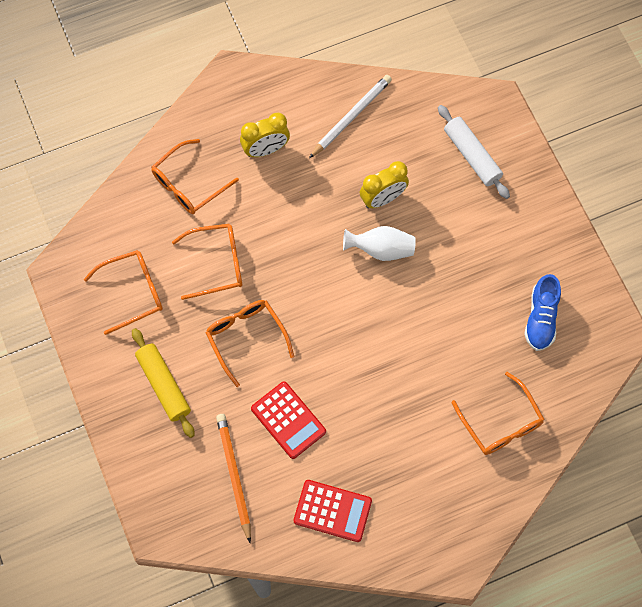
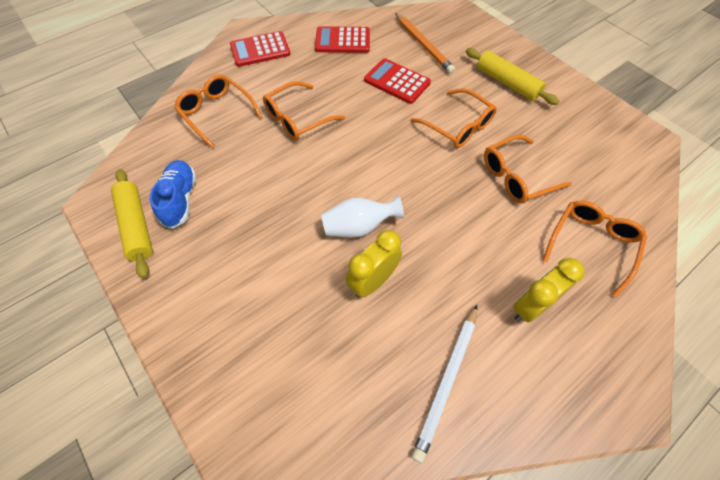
camera: 165 degrees right, 10 degrees down
orange glasses [84,250,163,335] -> orange glasses moved to [263,81,345,141]
white rolling pin [438,105,510,199] -> none
none -> yellow rolling pin [111,169,153,278]
none -> red calculator [230,31,290,67]

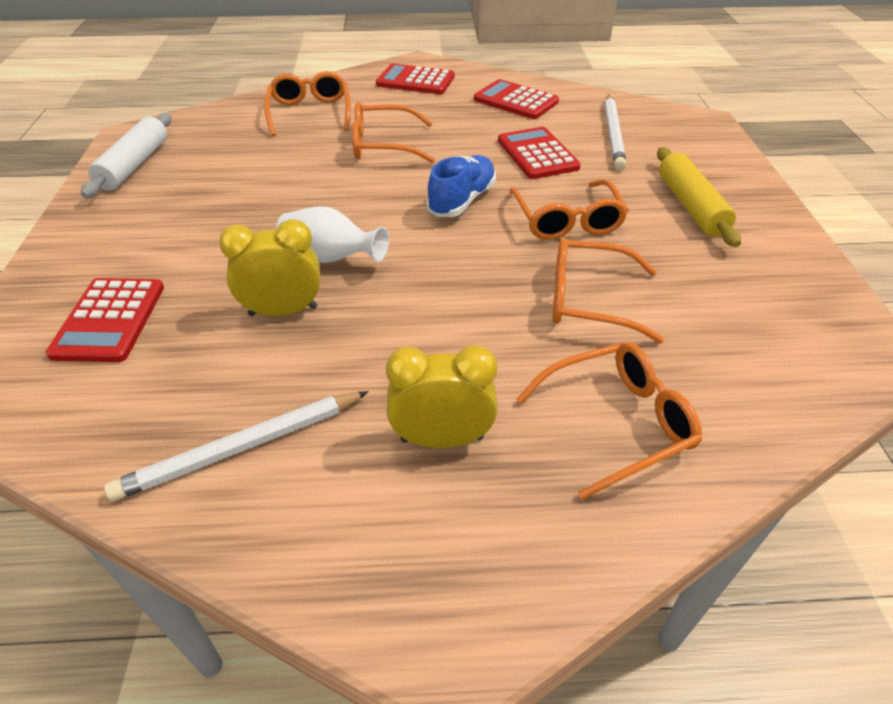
camera: 35 degrees right, 15 degrees down
yellow rolling pin [111,169,153,278] -> white rolling pin [81,113,171,198]
blue shoe [150,160,196,229] -> blue shoe moved to [427,155,496,217]
orange pencil [395,13,455,74] -> white pencil [605,94,626,170]
none -> red calculator [45,278,164,362]

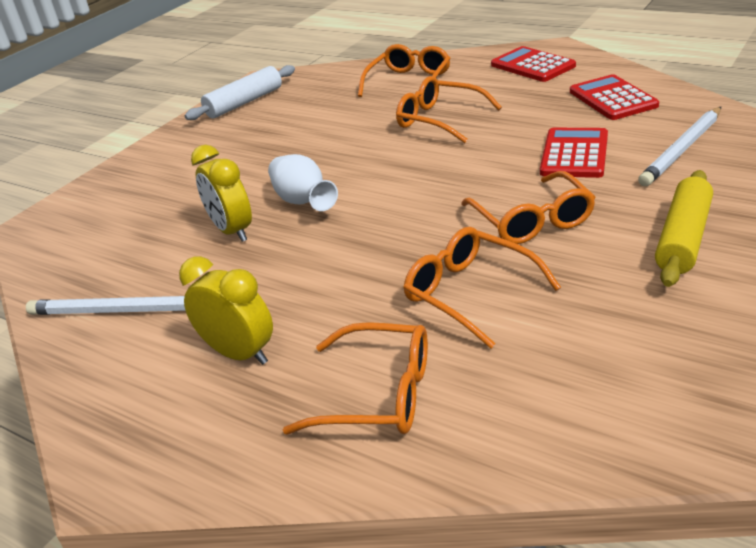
camera: 40 degrees right, 10 degrees down
red calculator [45,278,164,362] -> none
yellow clock [219,219,321,316] -> yellow clock turned 150 degrees counterclockwise [191,145,252,242]
blue shoe [427,155,496,217] -> none
orange glasses [509,179,629,240] -> orange glasses turned 45 degrees counterclockwise [461,171,596,244]

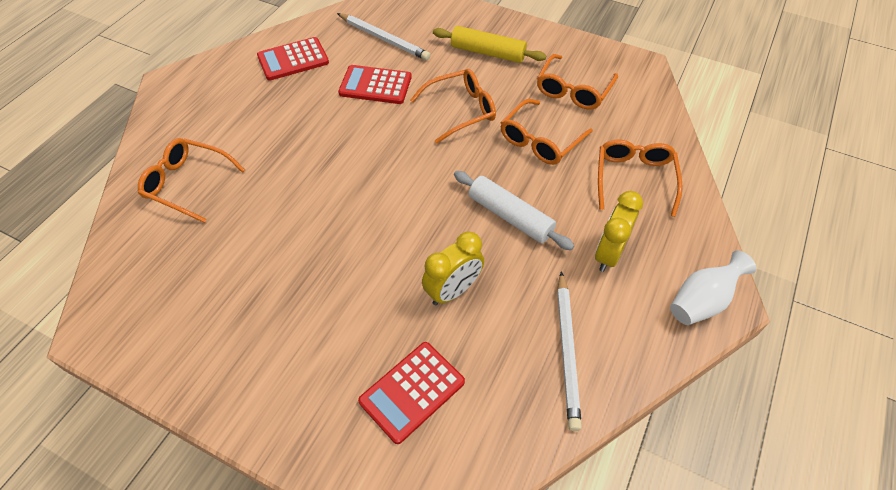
camera: 100 degrees left, 20 degrees up
white rolling pin [185,65,295,120] -> white rolling pin moved to [454,171,574,250]
white vase [268,154,338,211] -> white vase moved to [670,250,757,325]
orange glasses [396,76,502,143] -> orange glasses moved to [537,54,618,110]
red calculator [491,46,576,82] -> red calculator moved to [358,342,465,444]

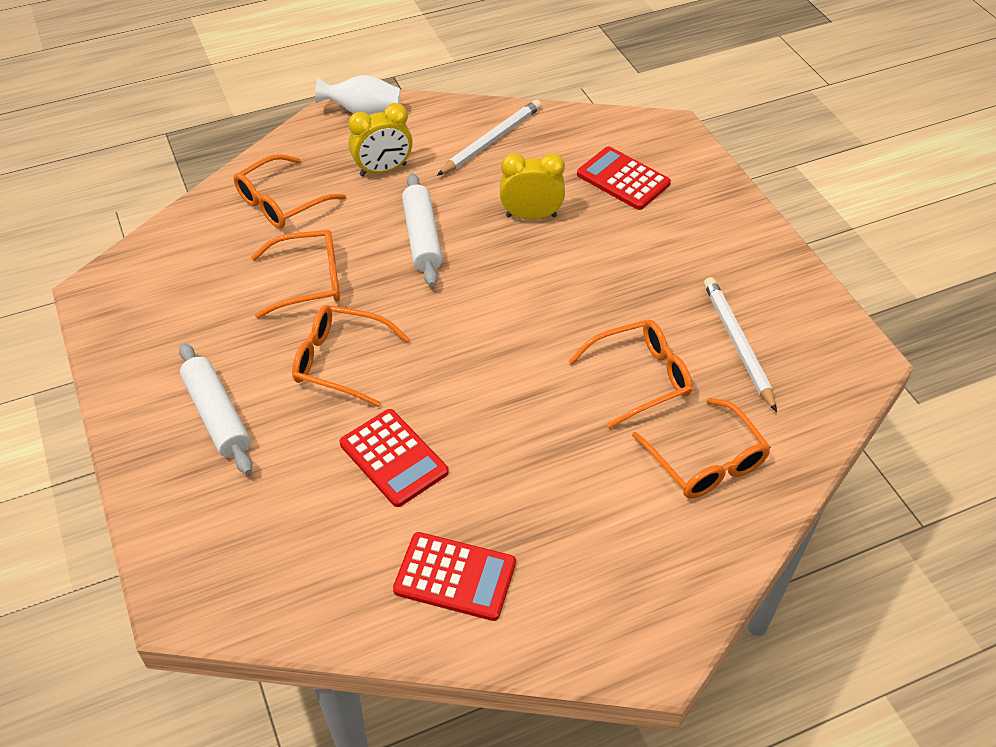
camera: 140 degrees left, 5 degrees down
white pencil [337,13,431,61] -> white pencil moved to [704,277,777,412]
red calculator [358,342,465,444] -> red calculator turned 135 degrees counterclockwise [577,146,671,210]
yellow rolling pin [433,26,546,63] -> white rolling pin [179,343,252,475]
orange glasses [537,54,618,110] -> orange glasses moved to [568,320,692,429]

